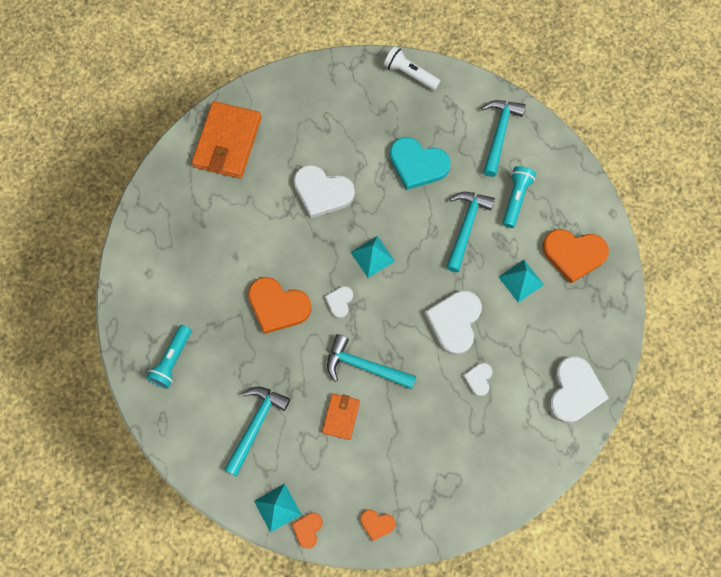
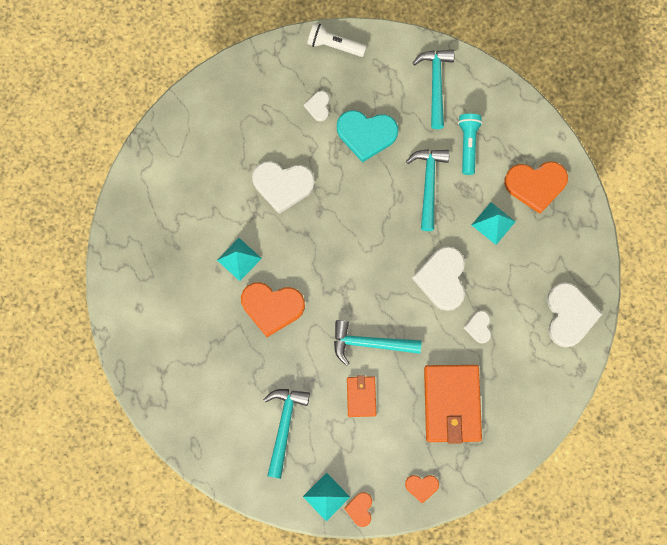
camera: 15 degrees left, 5 degrees up
turquoise flashlight [146,325,191,389] -> none
orange wallet [192,101,261,178] -> orange wallet moved to [424,365,482,444]
white heart [325,286,353,318] -> white heart moved to [304,91,329,121]
turquoise pyramid [351,236,395,278] -> turquoise pyramid moved to [217,238,262,281]

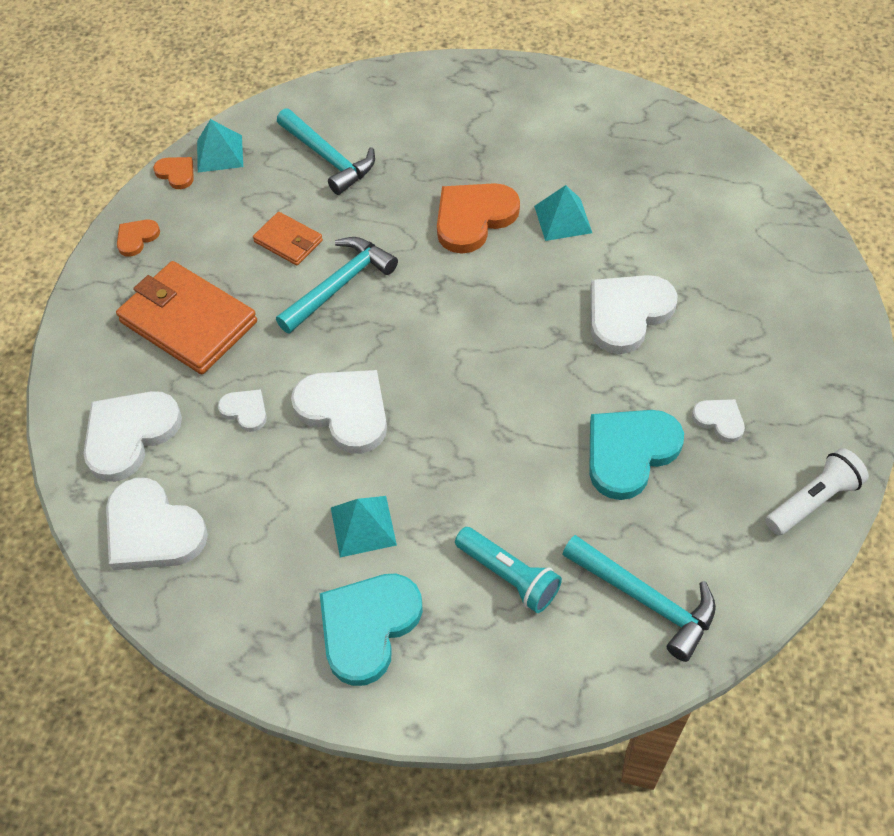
camera: 130 degrees right, 20 degrees down
turquoise hammer [406,149,450,231] -> none
orange heart [504,161,568,214] -> turquoise heart [320,574,423,686]
none -> white heart [84,391,182,482]

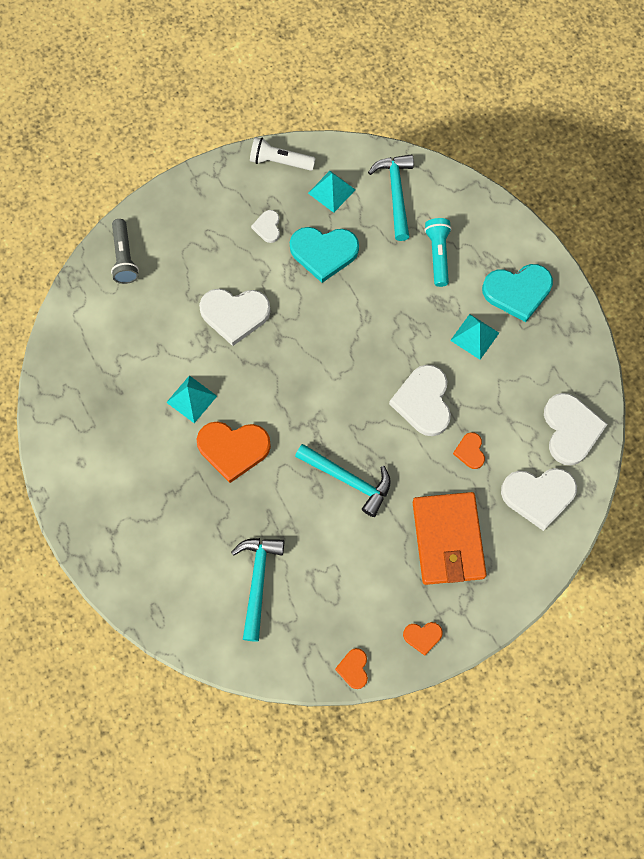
camera: 135 degrees left, 15 degrees up
turquoise pyramid [197,119,243,172] -> turquoise pyramid moved to [308,171,355,213]
white heart [218,389,267,432] -> orange heart [453,432,485,469]
orange wallet [253,212,323,265] -> none
turquoise hammer [276,237,398,334] -> turquoise hammer turned 150 degrees counterclockwise [295,444,391,517]
none -> grey flashlight [111,219,139,284]

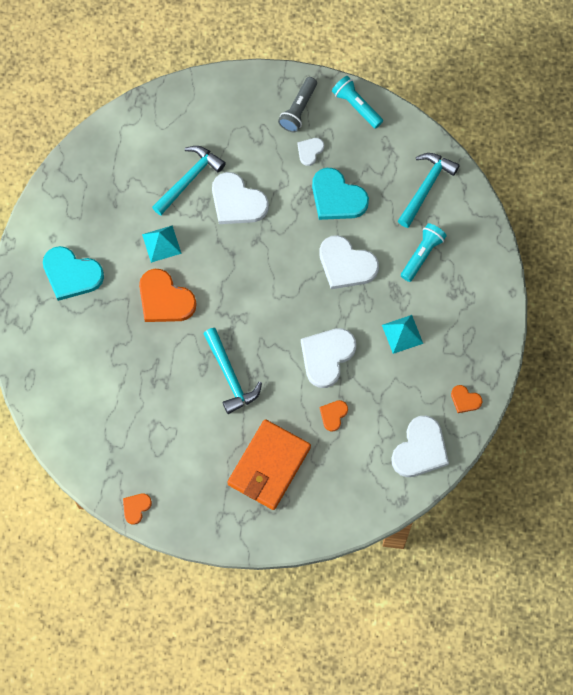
camera: 35 degrees right, 0 degrees up
grey flashlight [111,219,139,284] -> grey flashlight moved to [278,77,317,132]
turquoise hammer [231,538,284,642] -> turquoise hammer moved to [152,146,226,216]
white flashlight [250,137,316,171] -> turquoise flashlight [332,76,383,129]
turquoise pyramid [308,171,355,213] -> none
orange heart [403,622,443,656] -> orange heart moved to [451,385,482,413]
turquoise heart [482,264,553,322] -> turquoise heart moved to [43,246,104,301]
white heart [501,468,577,531] -> white heart moved to [319,235,379,289]

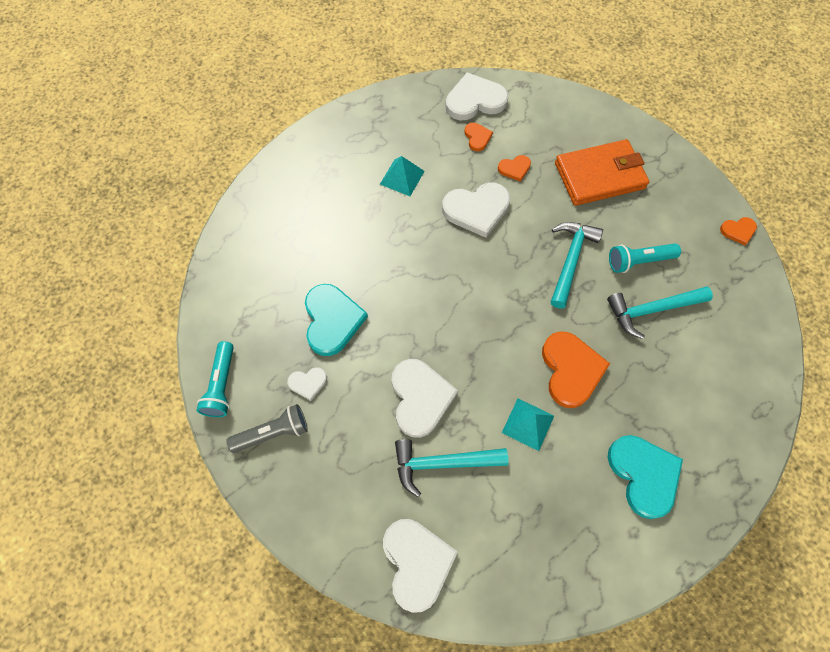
camera: 135 degrees left, 5 degrees down
white heart [319,235,379,289] -> white heart moved to [383,519,458,613]
turquoise hammer [398,153,459,228] -> turquoise hammer moved to [607,286,713,339]
turquoise flashlight [401,223,447,282] -> turquoise flashlight moved to [609,243,681,273]
orange heart [451,385,482,413] -> orange heart moved to [464,123,493,151]

